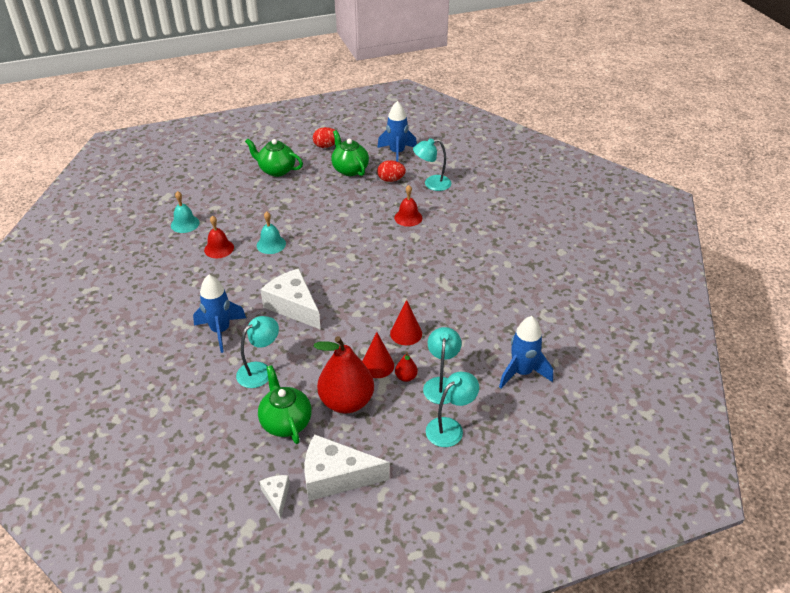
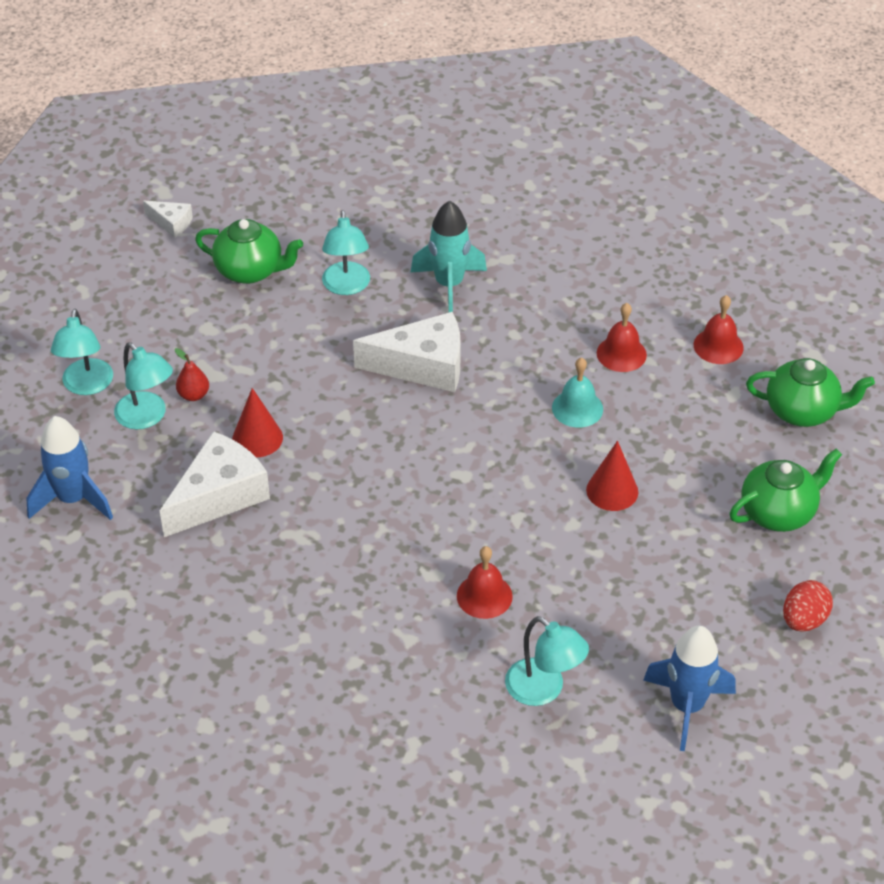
camera: 130 degrees right, 5 degrees up
turquoise bell [171,191,200,233] -> red bell [694,295,744,364]
blue rocket [193,274,246,353] -> turquoise rocket [410,201,487,312]
white cheese [305,434,390,501] -> white cheese moved to [160,431,270,537]
red pear [313,336,374,414] -> none
green teapot [331,130,369,176] -> green teapot moved to [746,358,875,427]
red cone [362,332,394,378] -> red cone moved to [586,441,638,511]
red egg [377,160,406,182] -> none
turquoise lamp [413,138,451,191] -> turquoise lamp turned 105 degrees clockwise [505,616,589,706]

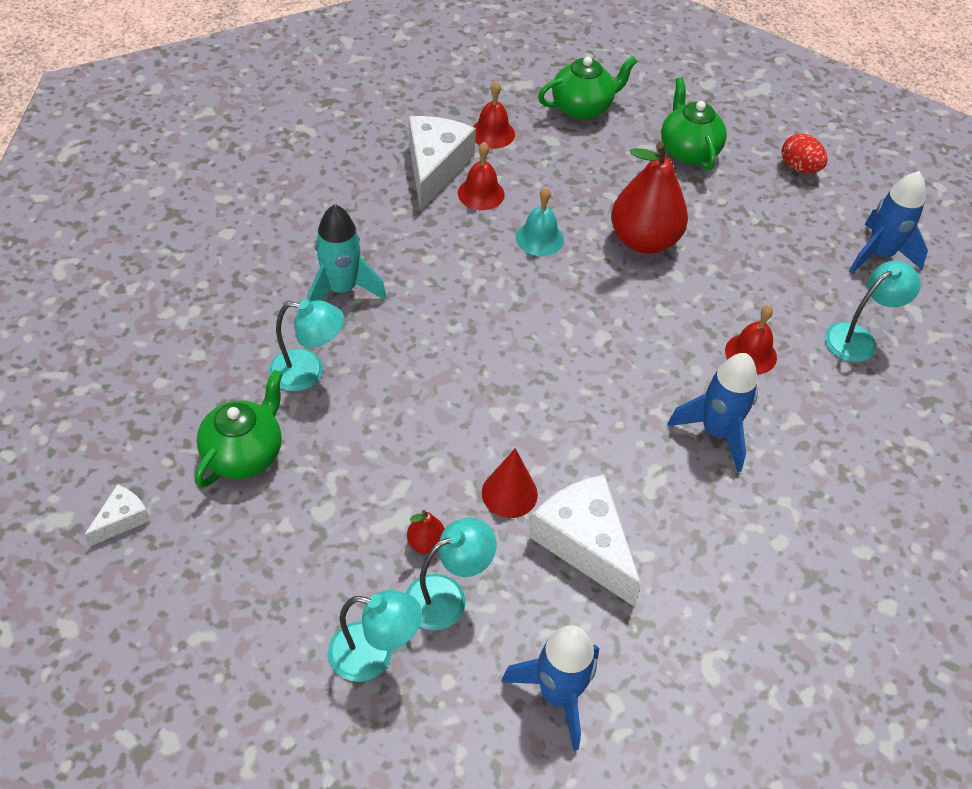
camera: 80 degrees left, 5 degrees up
white cheese [353,312,461,392] -> white cheese moved to [409,116,476,211]
red cone [586,441,638,511] -> red pear [611,142,688,254]
green teapot [746,358,875,427] -> green teapot turned 45 degrees clockwise [538,56,638,120]
none -> blue rocket [667,353,758,472]

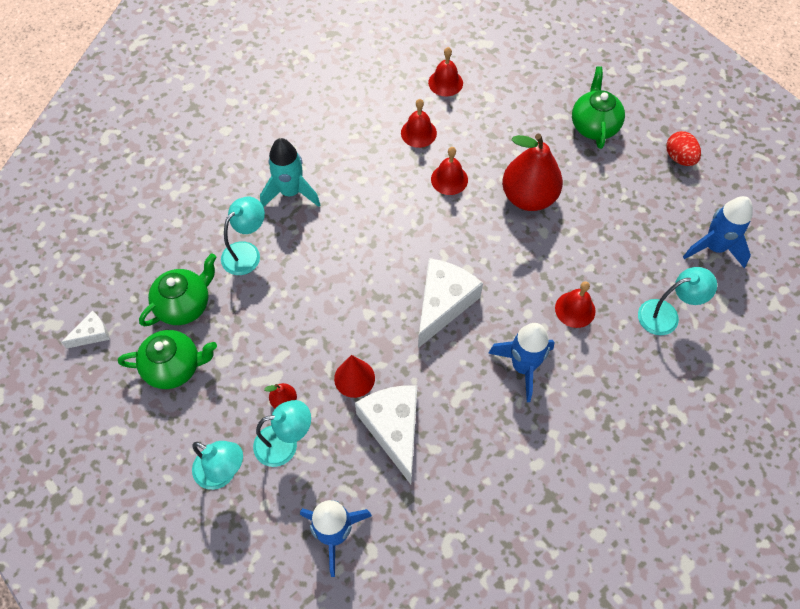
camera: 20 degrees right, 10 degrees up
turquoise lamp [269,300,344,391] -> turquoise lamp turned 75 degrees counterclockwise [221,197,265,275]
white cheese [409,116,476,211] -> white cheese moved to [418,258,483,348]
turquoise bell [516,188,564,256] -> red bell [431,147,468,195]
green teapot [538,56,638,120] -> green teapot moved to [118,330,217,389]

